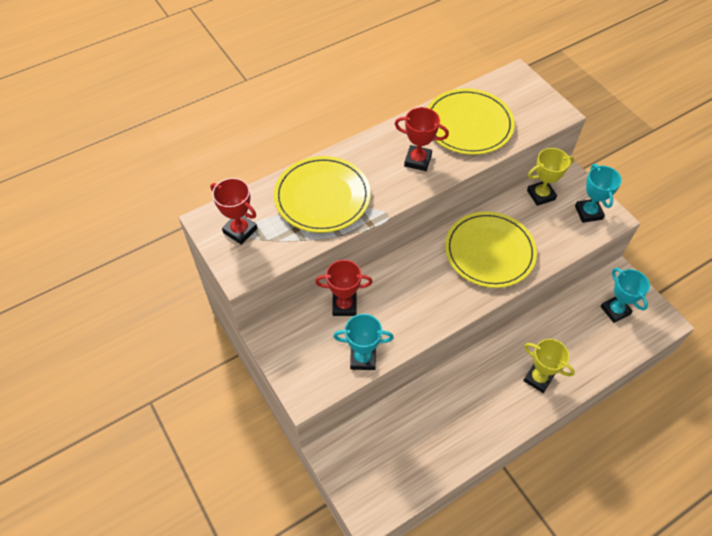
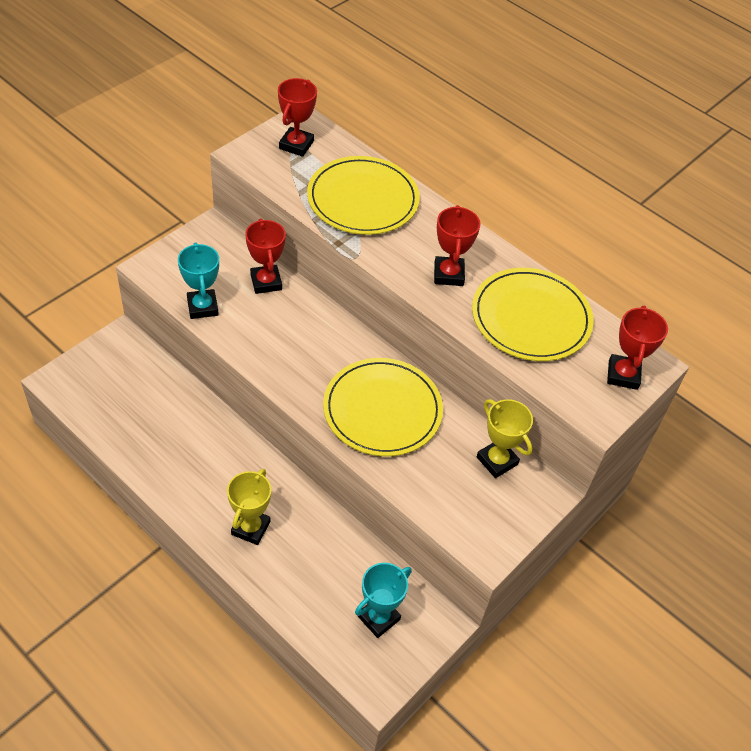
camera: 70 degrees right, 5 degrees down
turquoise trophy [575,164,622,223] -> none
none -> red trophy [607,306,668,390]

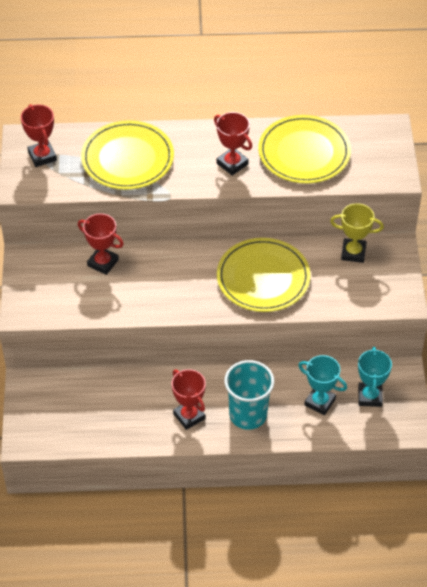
camera: 40 degrees left, 0 degrees up
turquoise trophy [178,242,219,319] -> turquoise trophy moved to [298,355,347,415]
yellow trophy [227,469,271,545] -> turquoise cup [224,360,274,430]
red trophy [607,306,668,390] -> red trophy moved to [172,369,206,430]

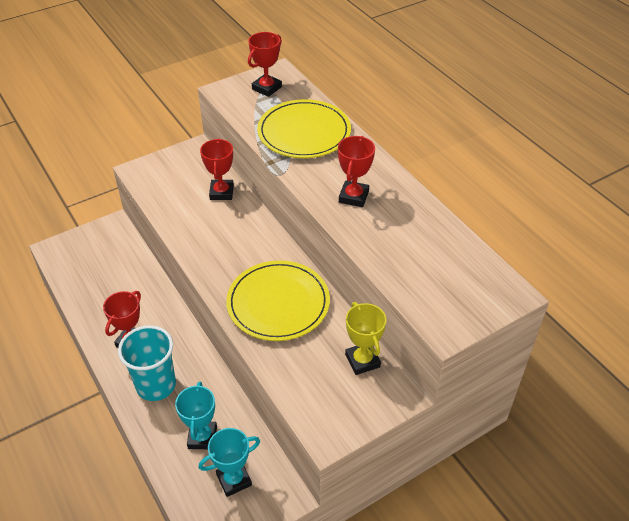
camera: 60 degrees right, 5 degrees down
yellow plate [258,115,351,184] -> none

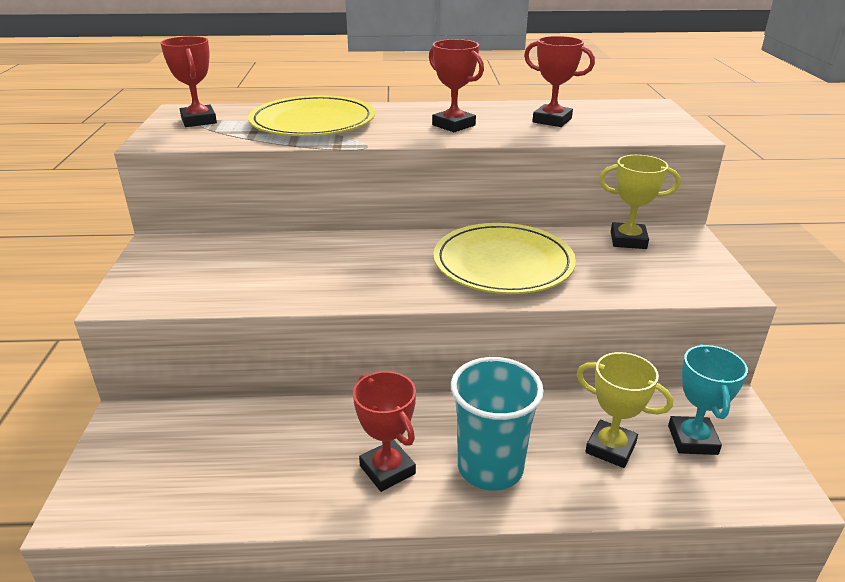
camera: 60 degrees left, 15 degrees down
turquoise trophy [175,381,217,449] -> yellow trophy [576,352,673,468]
red trophy [200,138,234,200] -> red trophy moved to [524,36,595,127]

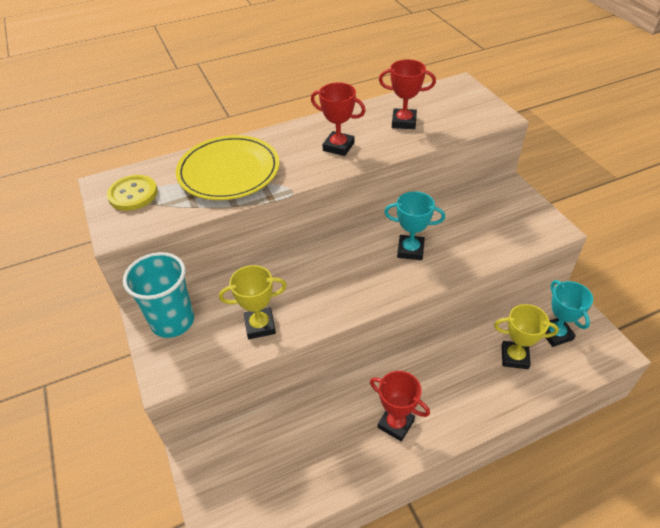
camera: 20 degrees left, 15 degrees up
red trophy [160,36,217,127] -> yellow button [107,175,158,211]
yellow plate [433,223,576,294] -> turquoise trophy [384,191,445,260]
turquoise cup [451,357,544,491] -> turquoise cup moved to [123,252,194,338]
yellow trophy [599,155,681,249] -> yellow trophy moved to [219,265,287,339]

